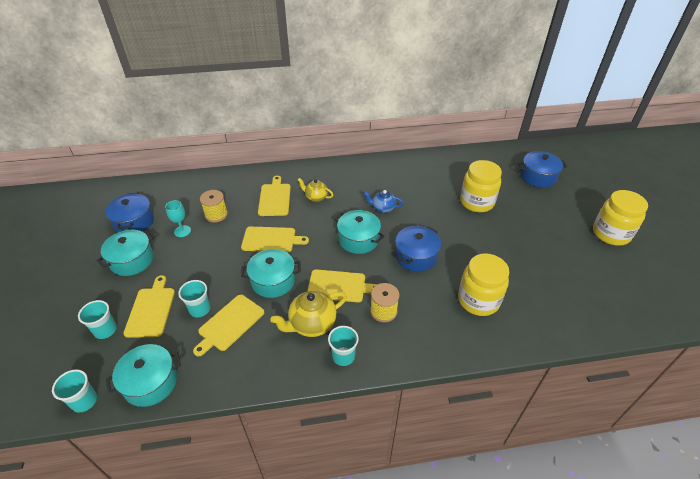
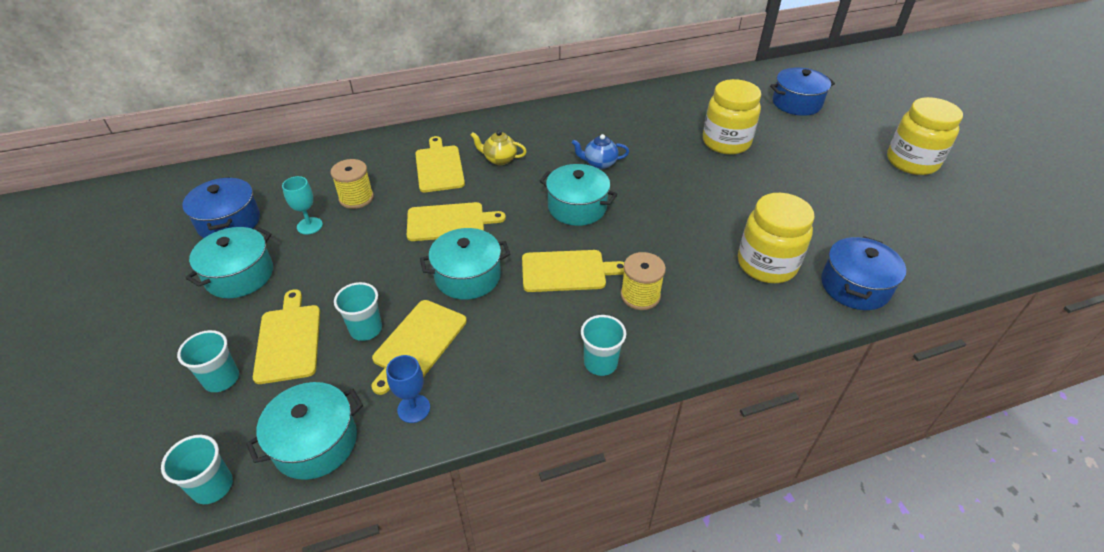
camera: 10 degrees left, 0 degrees up
yellow teapot [270,291,347,337] -> none
blue pot [395,226,441,272] -> blue pot moved to [821,236,906,310]
none -> blue goblet [386,355,430,423]

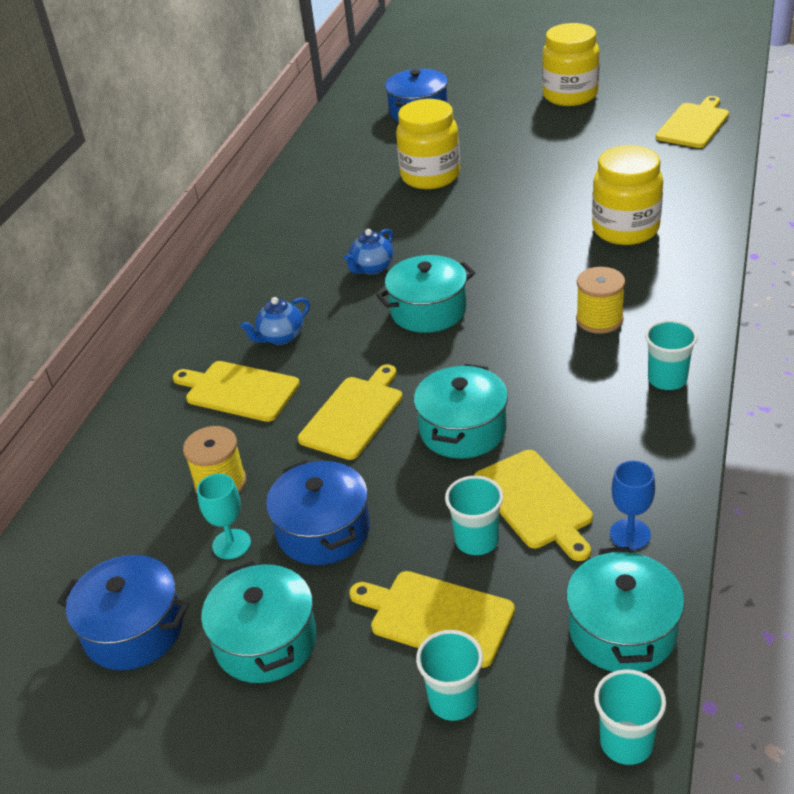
camera: 50 degrees left, 5 degrees down
yellow teapot [471,130,527,165] -> blue teapot [240,297,310,345]
yellow cutting board [522,250,624,292] -> yellow cutting board moved to [656,96,729,148]
blue pot [821,236,906,310] -> blue pot moved to [266,460,370,565]

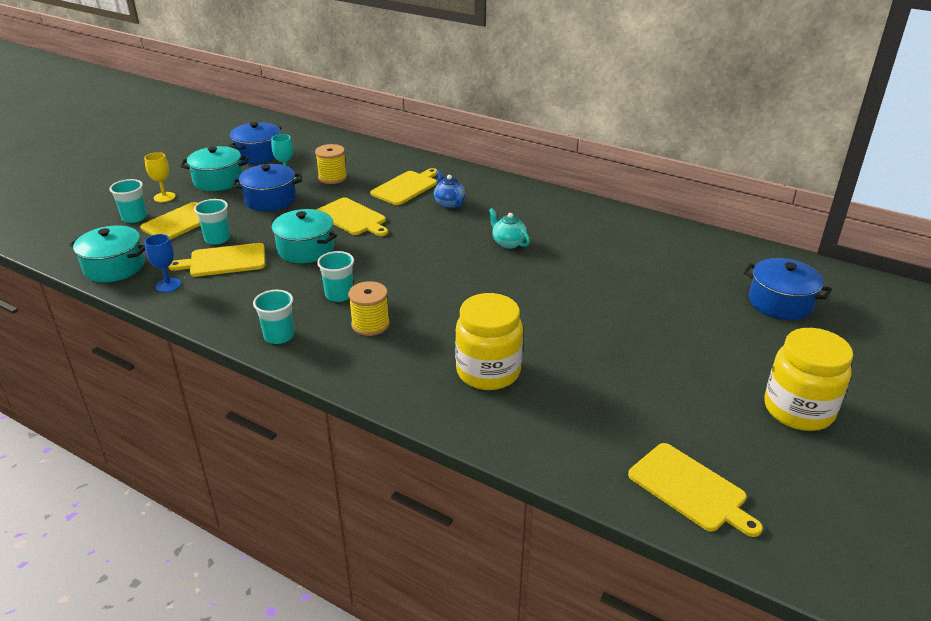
camera: 100 degrees right, 5 degrees down
blue teapot [344,229,394,275] -> turquoise teapot [489,208,530,249]
turquoise pot [376,255,475,333] -> none
yellow jar [396,99,460,189] -> none
turquoise cup [594,669,666,765] -> turquoise cup moved to [317,251,354,302]
none -> yellow goblet [144,152,175,202]

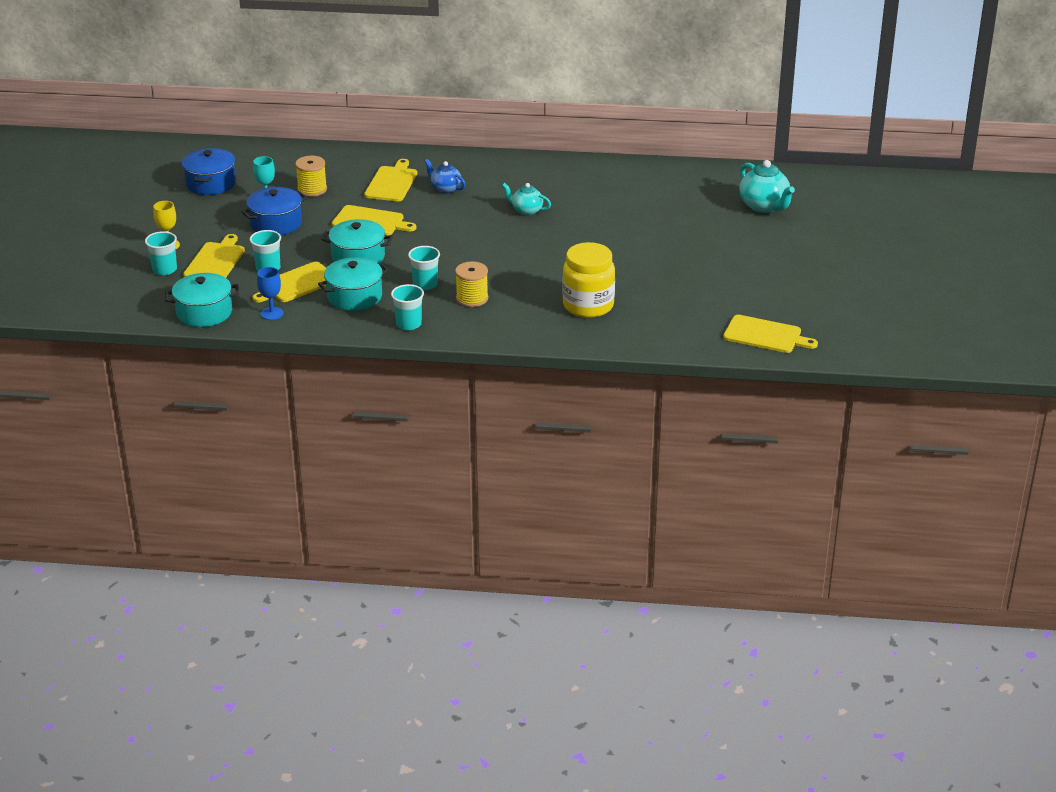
camera: 25 degrees left, 0 degrees up
turquoise pot [180,146,248,191] -> turquoise pot moved to [318,257,389,311]
blue pot [743,258,832,320] -> turquoise teapot [739,160,795,213]
yellow jar [764,328,853,431] -> none

